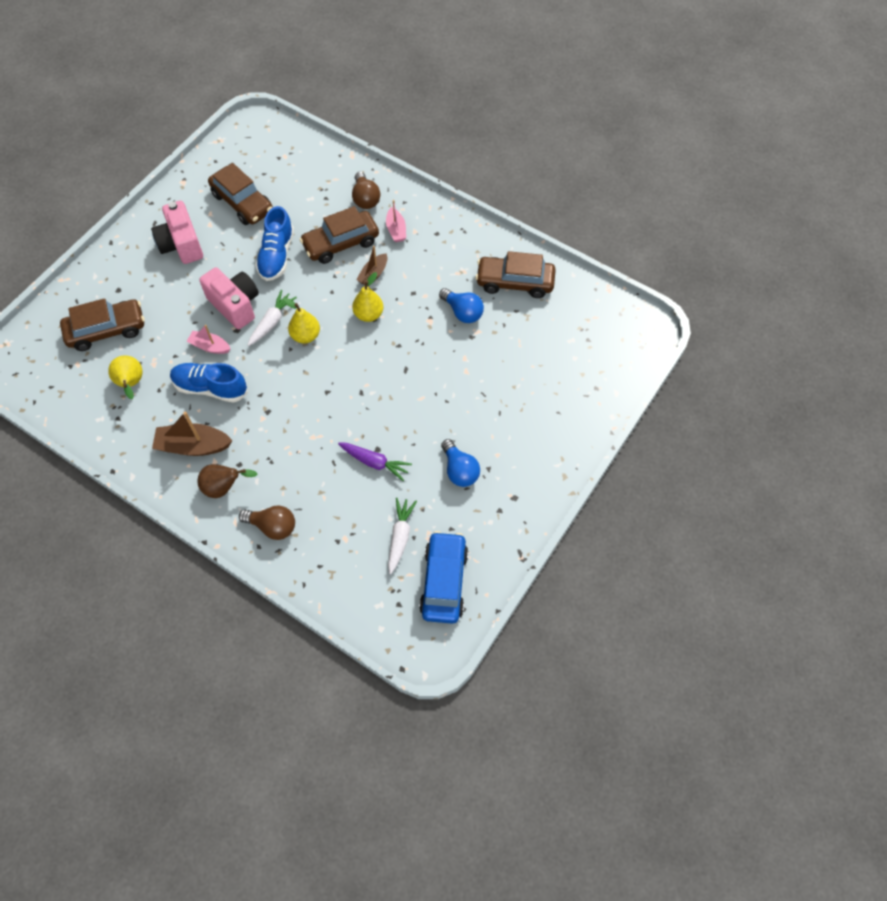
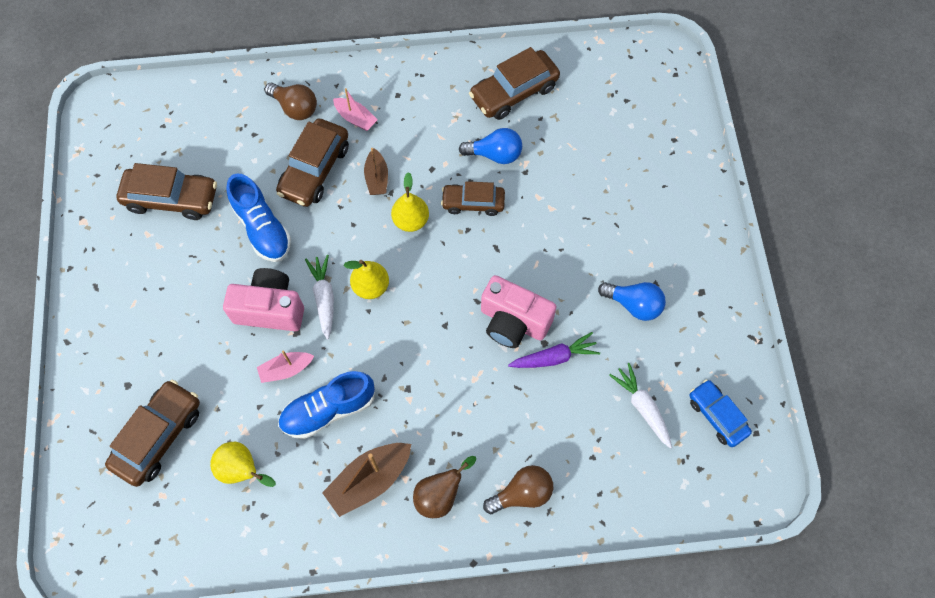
camera: 40 degrees left, 5 degrees up
pink camera [151,201,203,264] -> pink camera moved to [481,275,557,348]
blue car [419,531,468,624] -> blue car [689,379,752,447], size x0.66
none -> brown car [441,181,505,216]

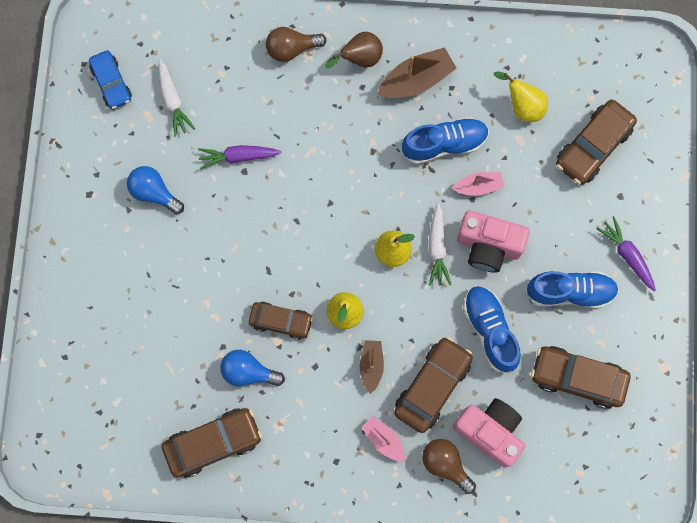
camera: 170 degrees left, 10 degrees up
pink camera [481,275,557,348] -> pink camera moved to [453,398,525,467]
none -> blue shoe [525,271,619,308]
none -> purple carrot [597,216,656,291]

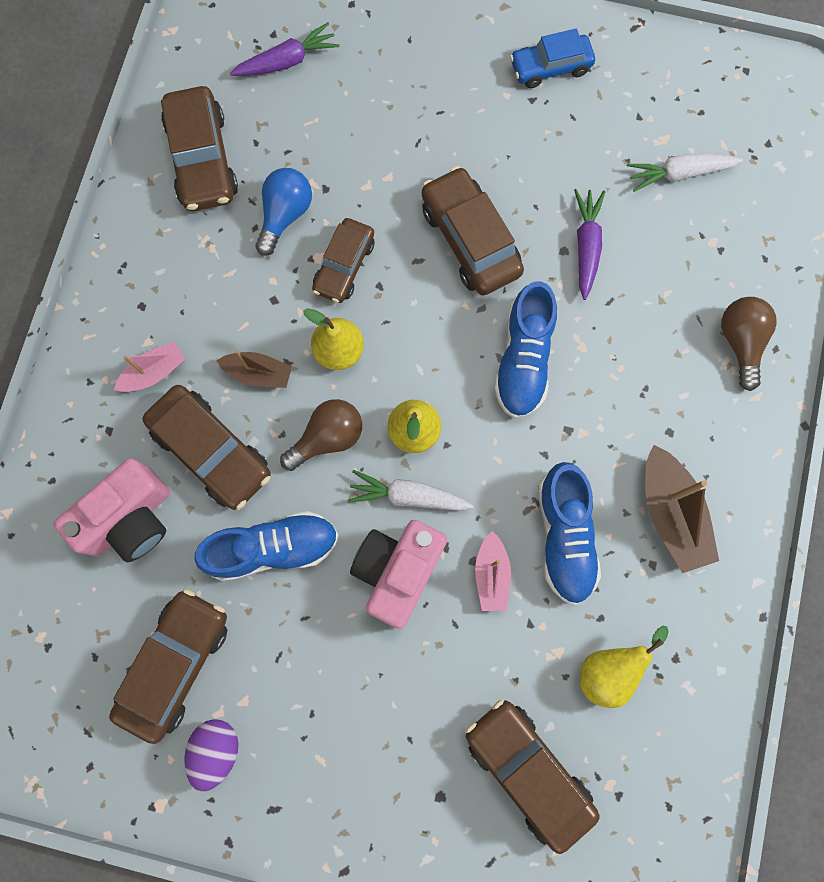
camera: 100 degrees right, 0 degrees up
blue car [89,50,132,109] -> blue car moved to [510,29,595,88]
blue light bulb [127,166,184,214] -> none
brown pear [325,32,383,68] -> none
brown light bulb [422,439,476,494] -> brown light bulb moved to [280,399,362,471]
blue shoe [525,271,619,308] -> blue shoe moved to [494,281,557,419]
purple carrot [597,216,656,291] -> purple carrot moved to [230,23,340,76]
none -> purple egg [184,719,239,792]
none -> brown car [422,166,524,295]

